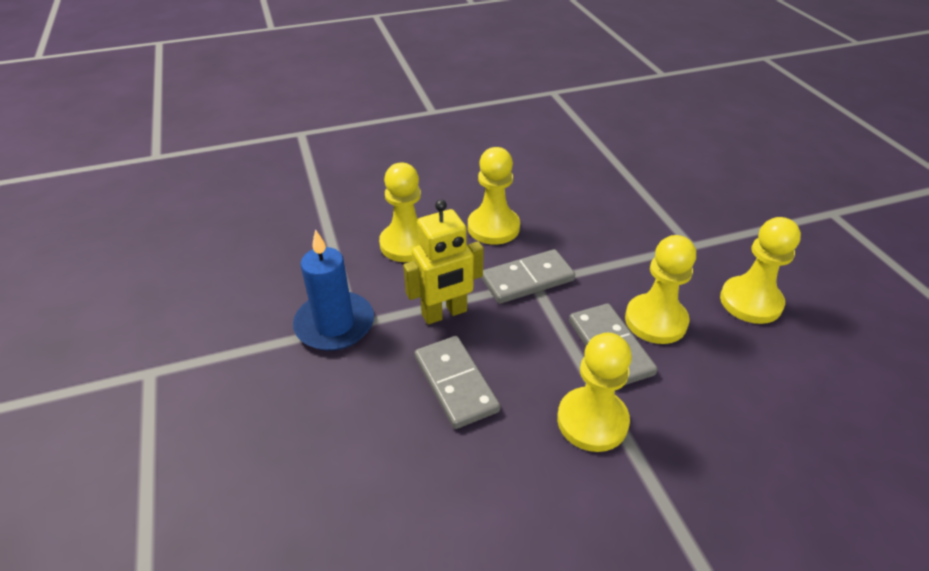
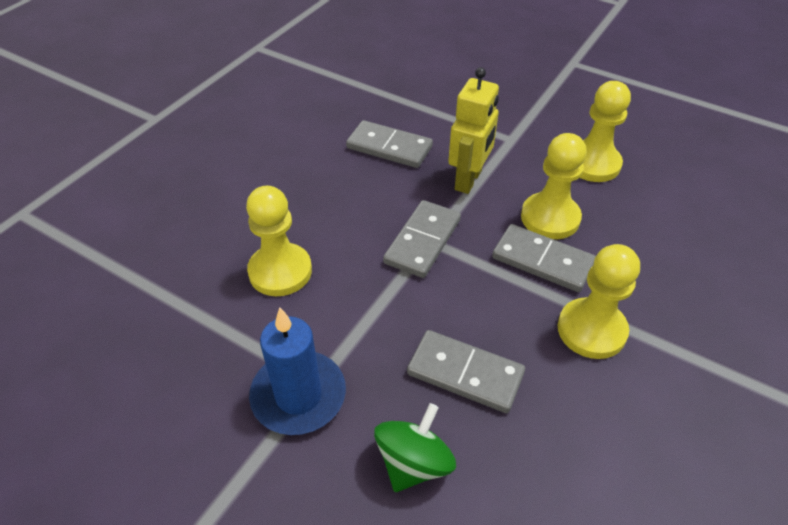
camera: 40 degrees left, 5 degrees up
yellow robot [403,199,484,324] -> yellow robot moved to [448,67,499,194]
yellow pawn [468,147,520,245] -> none
none -> grey domino [346,120,433,168]
none -> green spinning top [374,403,456,492]

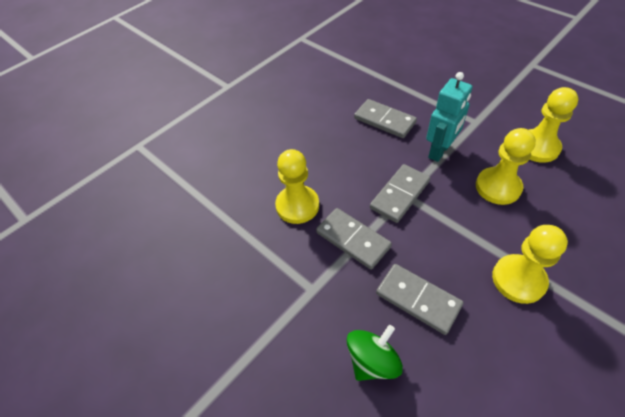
camera: 15 degrees right, 5 degrees up
blue candle [249,307,346,435] -> none
yellow robot [448,67,499,194] -> turquoise robot [426,72,472,162]
grey domino [492,224,596,292] -> grey domino moved to [316,208,392,270]

